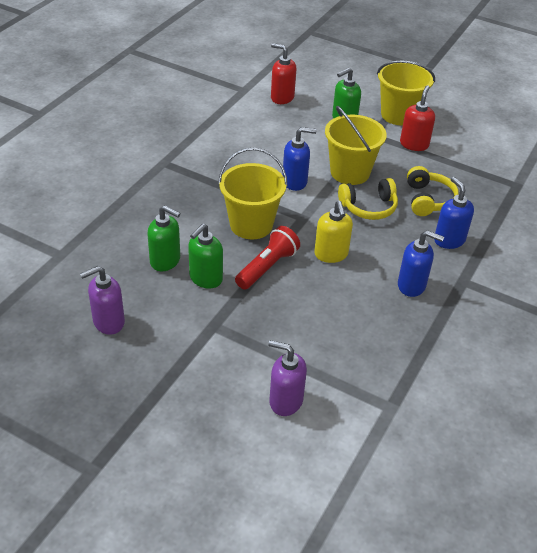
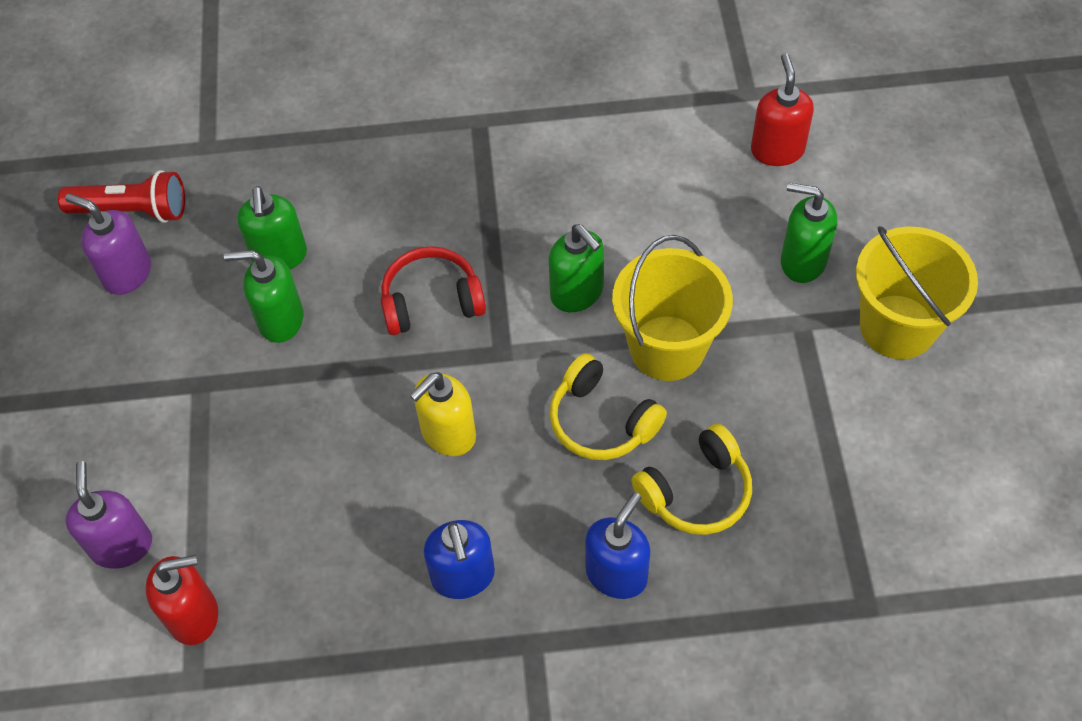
camera: 60 degrees right, 15 degrees up
yellow bucket [218,148,288,239] -> red headphones [381,246,486,335]
red flashlight [235,226,300,290] -> red flashlight moved to [58,170,185,223]
blue soap dispenser [282,127,317,191] -> green soap dispenser [549,224,604,312]
red soap dispenser [400,85,435,151] -> red soap dispenser moved to [146,555,218,645]

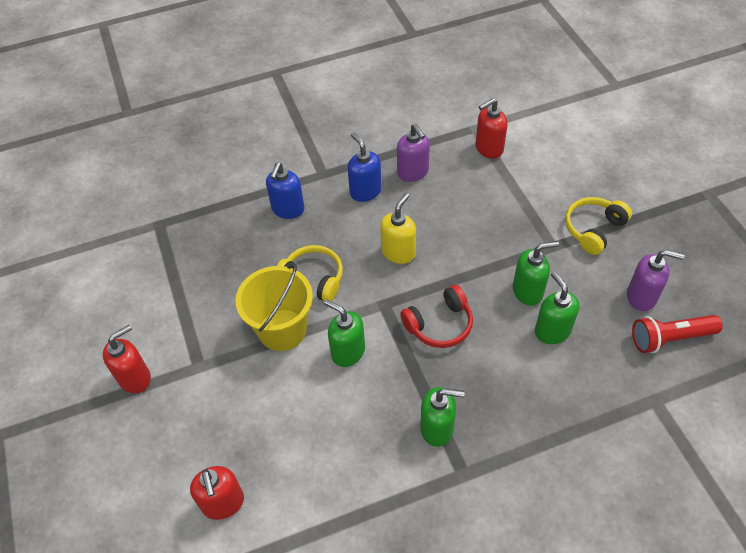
camera: 165 degrees right, 5 degrees down
purple soap dispenser [65,461,152,569] -> purple soap dispenser moved to [397,124,430,182]
yellow headphones [631,424,752,535] -> yellow headphones moved to [565,197,632,255]
green soap dispenser [781,182,837,283] -> green soap dispenser moved to [420,387,465,447]
yellow bucket [856,226,978,359] -> red soap dispenser [103,325,151,393]

